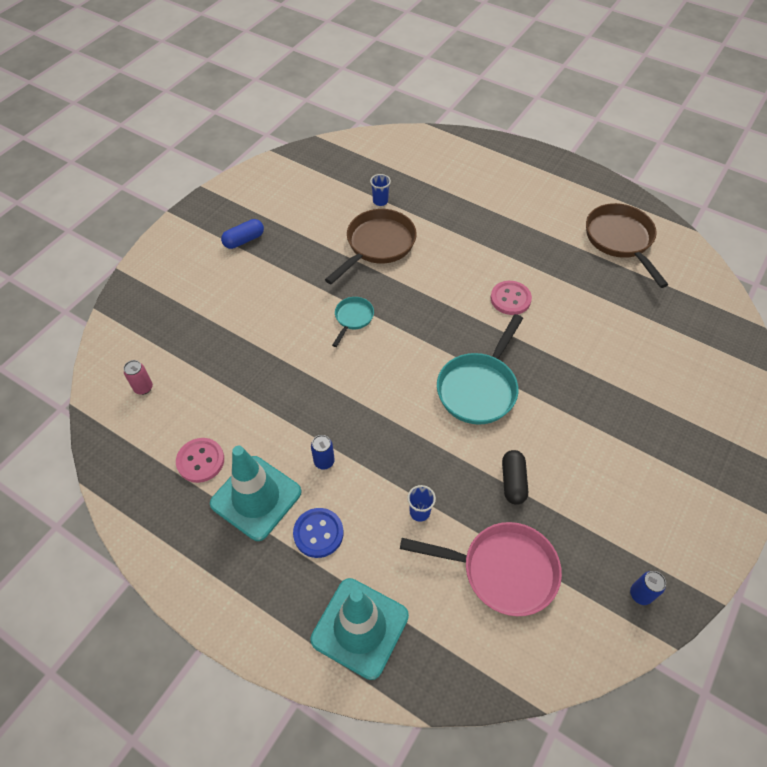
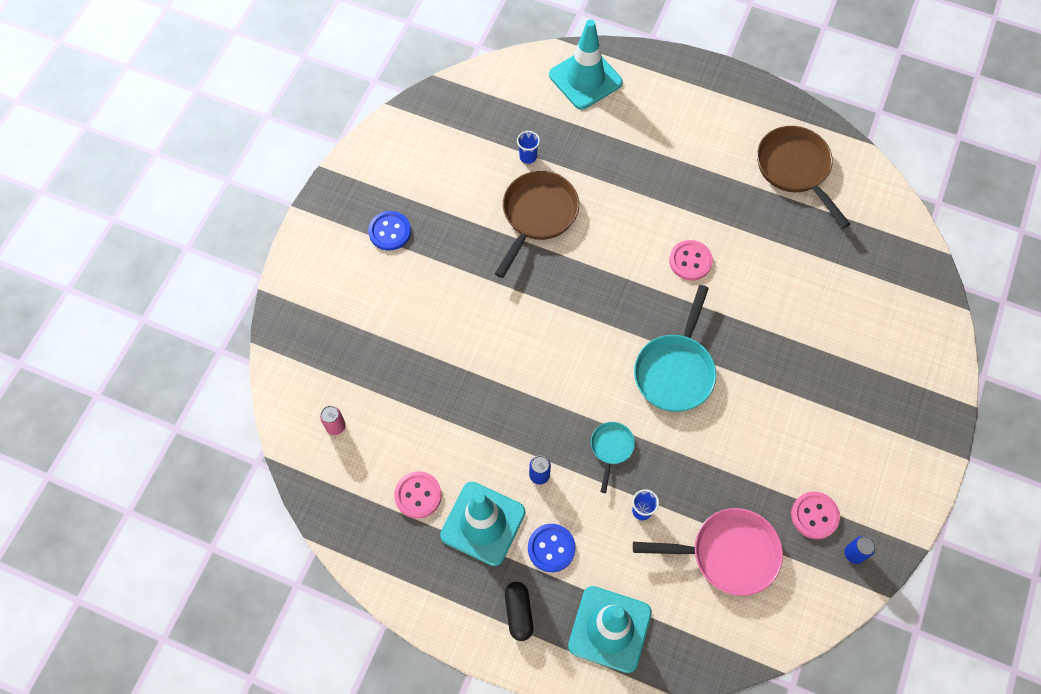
camera: 10 degrees left, 10 degrees up
blue capsule [221,219,264,249] -> blue button [368,211,411,251]
turquoise pan [332,297,374,347] -> turquoise pan moved to [591,422,635,493]
black capsule [502,450,528,505] -> black capsule moved to [505,582,533,641]
none -> turquoise traffic cone [549,19,623,110]
none -> pink button [791,492,840,539]

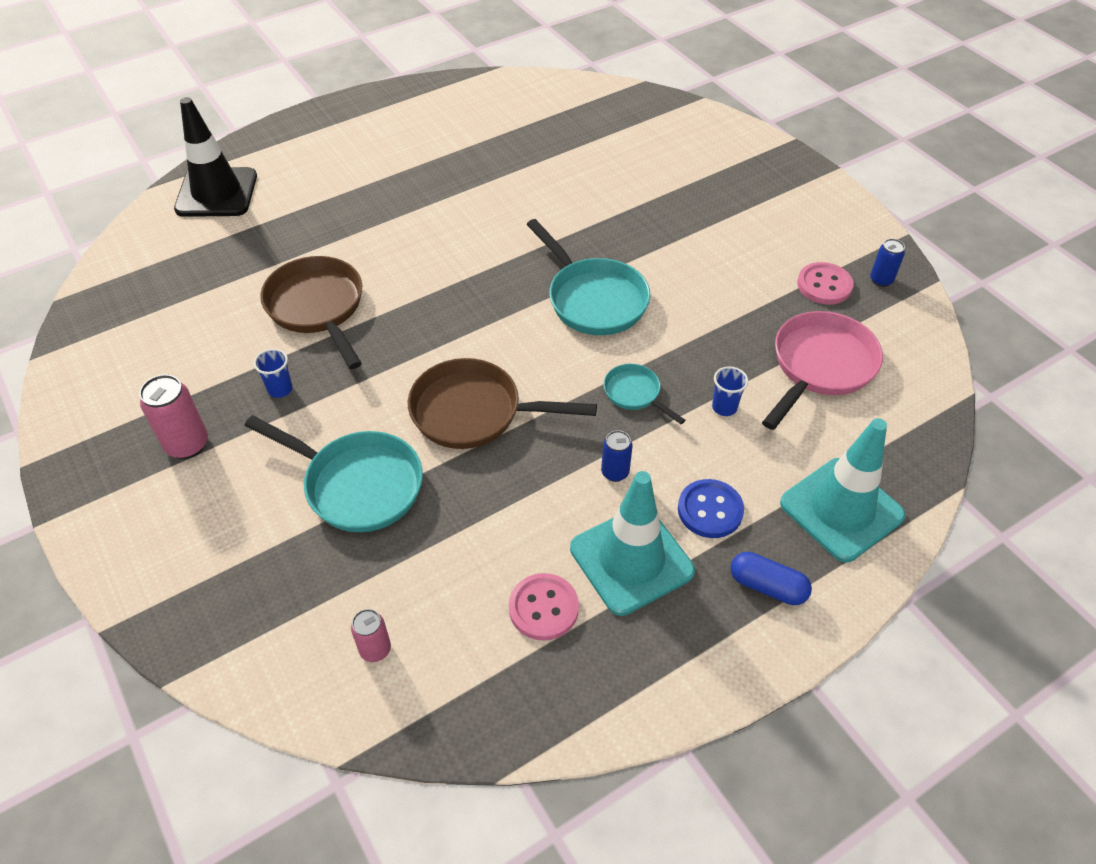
camera: 55 degrees left, 15 degrees down
blue button [368,211,411,251] -> pink can [139,374,208,459]
black capsule [505,582,533,641] -> blue capsule [731,552,812,605]
blue cup [517,131,540,164] -> blue cup moved to [254,348,293,398]
turquoise traffic cone [549,19,623,110] -> black traffic cone [174,97,257,217]
pink button [669,240,713,281] -> none
brown pan [757,126,850,228] -> brown pan moved to [408,358,597,449]
none -> turquoise pan [245,415,423,532]

